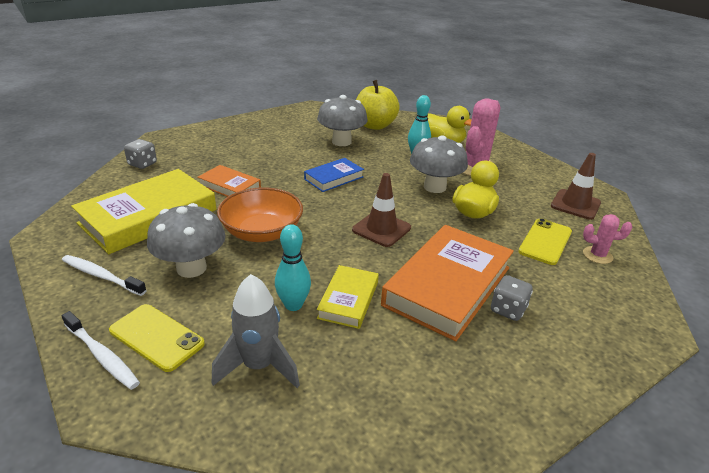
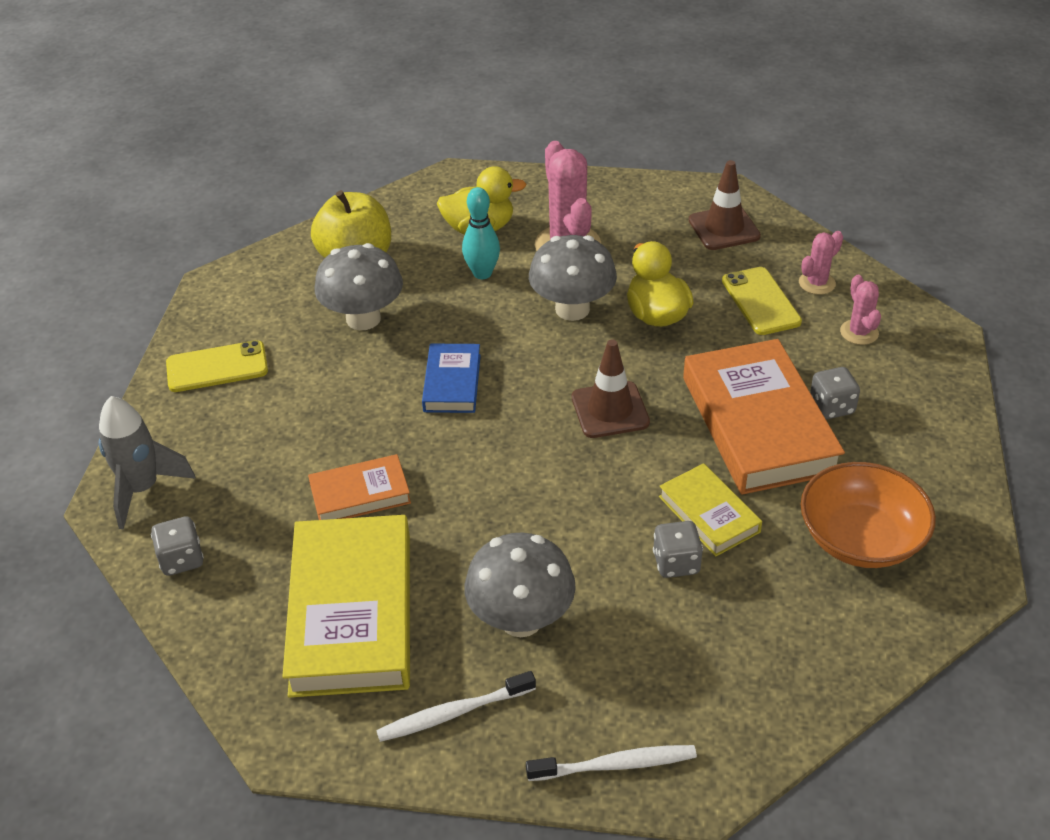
camera: 45 degrees left, 10 degrees up
yellow phone [109,304,205,372] -> yellow phone moved to [166,340,268,392]
grey rocket [212,274,300,388] -> grey rocket moved to [99,396,196,529]
orange bowl [217,187,303,242] -> orange bowl moved to [801,462,936,568]
turquoise bowling pin [275,224,311,311] -> grey dice [653,521,703,578]
none -> pink cactus [840,275,881,345]

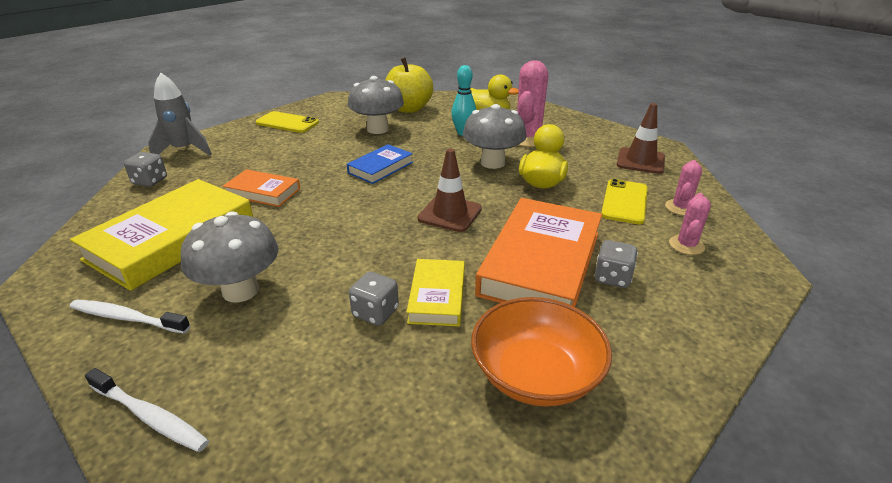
camera: 35 degrees right, 10 degrees down
pink cactus [799,231,843,295] -> pink cactus turned 60 degrees counterclockwise [665,160,702,216]

